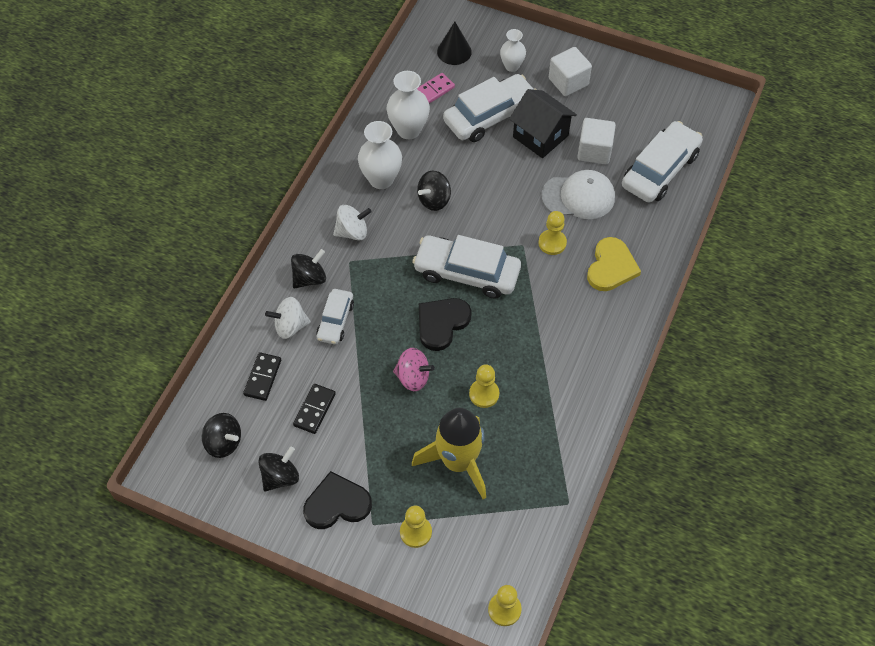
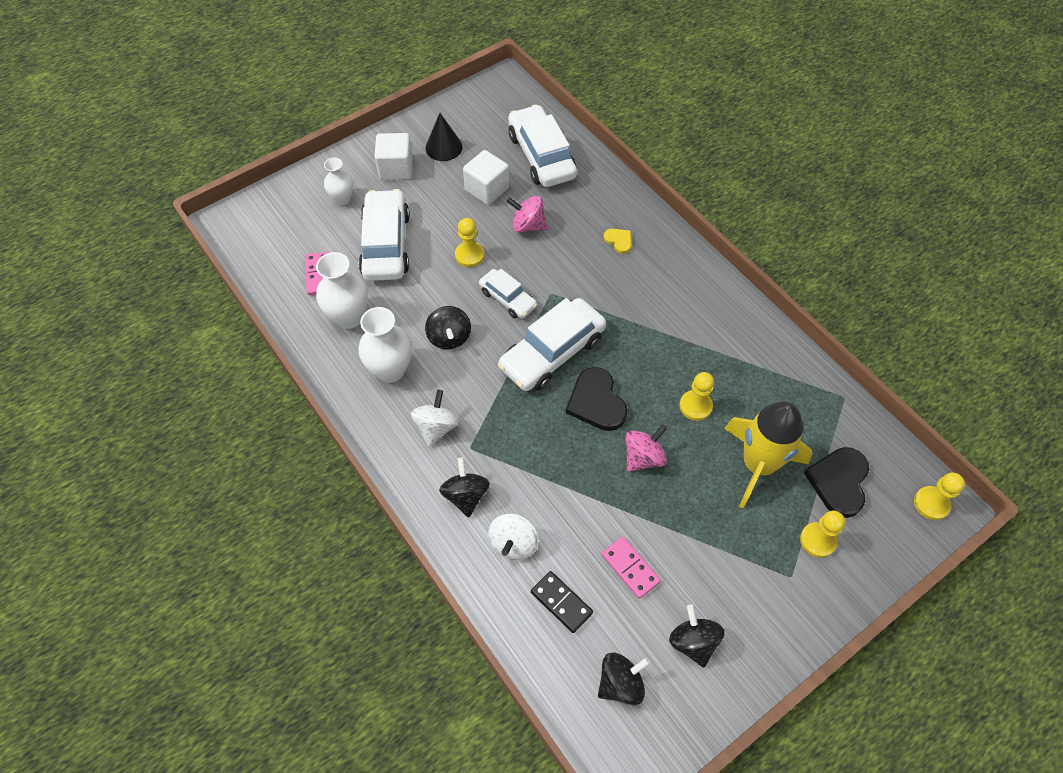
camera: 60 degrees left, 0 degrees up
black domino [293,384,336,434] -> pink domino [601,537,661,599]
black heart [303,471,372,529] -> black heart moved to [804,447,869,518]
white car [316,289,354,344] -> white car moved to [479,269,537,319]
black cone [437,22,472,65] -> black cone moved to [425,113,463,161]
black house [509,89,577,158] -> none
yellow pawn [539,211,567,255] -> yellow pawn moved to [455,218,484,267]
white cap [541,170,615,219] -> pink spinning top [507,196,548,232]
yellow heart [587,237,641,291] -> yellow heart [603,229,632,254], size x0.52

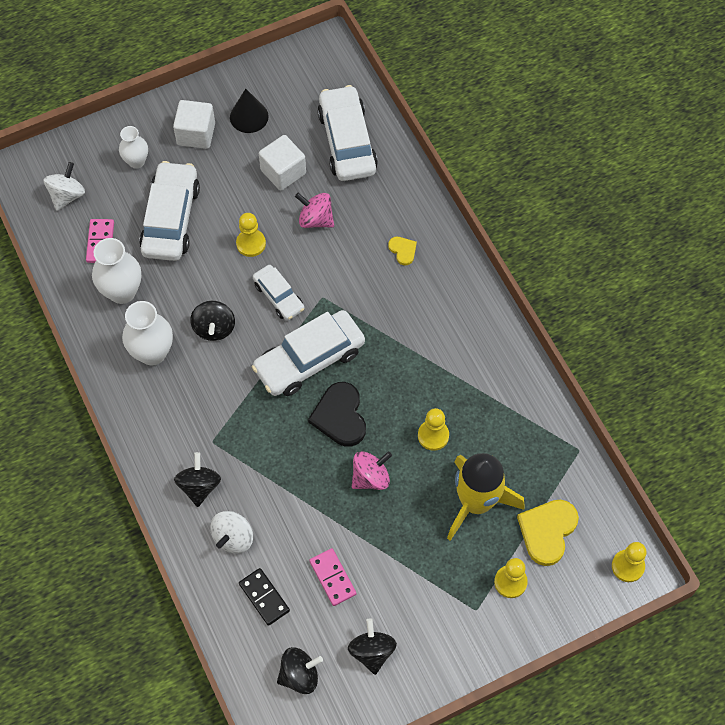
camera: 10 degrees right, 5 degrees up
white spinning top [411,390,459,447] -> white spinning top moved to [43,162,85,211]
black heart [804,447,869,518] -> yellow heart [517,499,579,566]

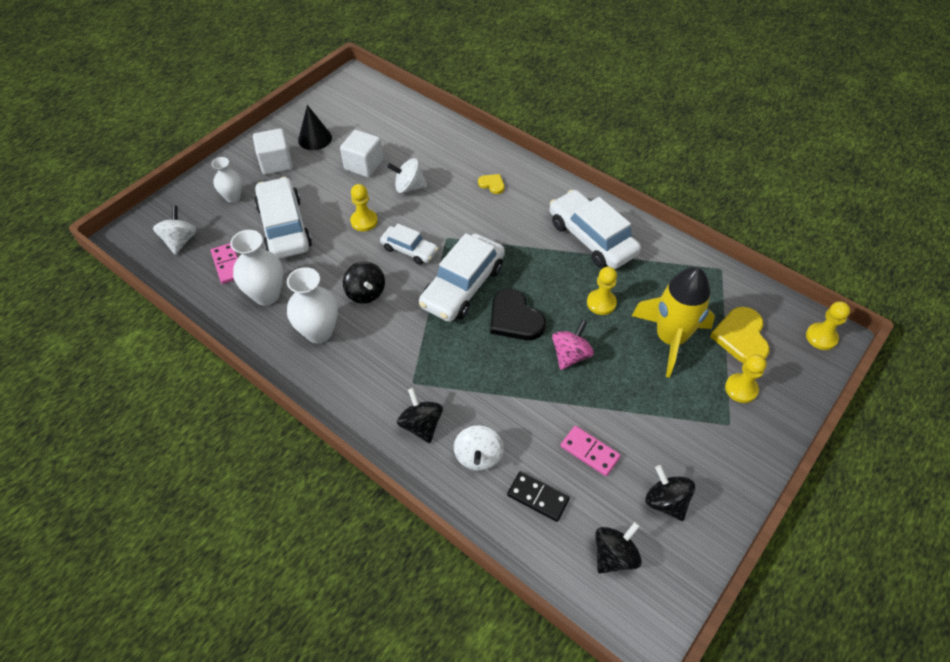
camera: 25 degrees left, 10 degrees down
pink spinning top [295,193,334,228] -> white spinning top [387,158,427,193]
white car [317,85,378,181] -> white car moved to [549,190,641,269]

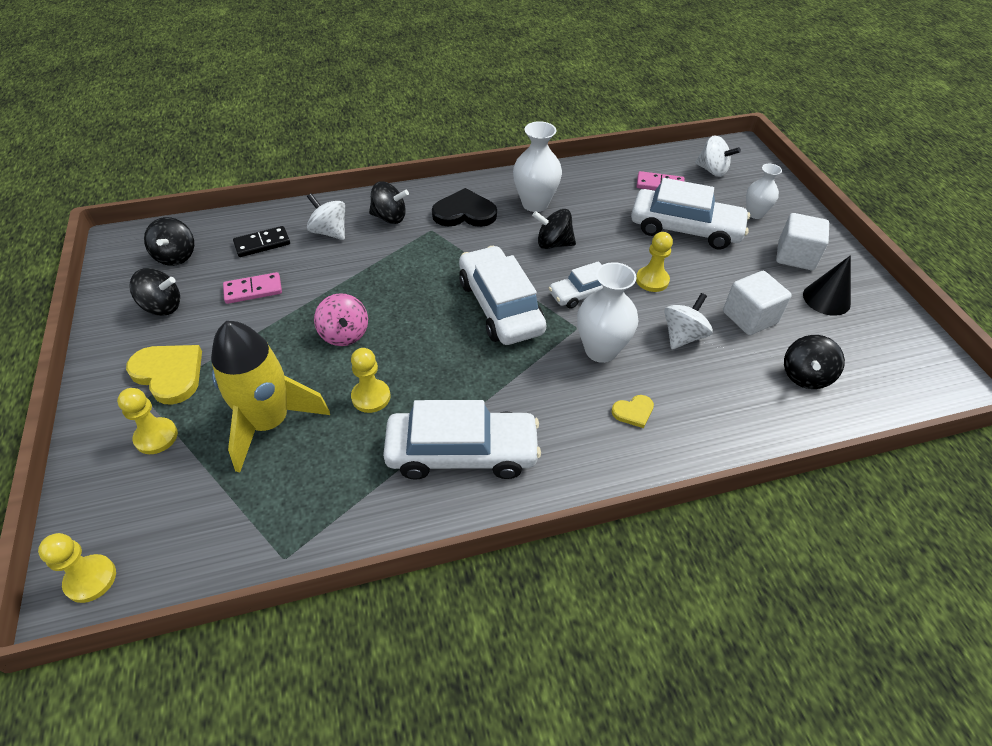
camera: 125 degrees right, 5 degrees down
white vase [230,230,283,306] -> white vase moved to [577,262,638,363]
black heart [490,289,546,340] -> black heart moved to [432,188,497,227]
yellow heart [710,307,770,363] -> yellow heart moved to [126,345,202,405]
none -> black spinning top [784,335,845,389]

